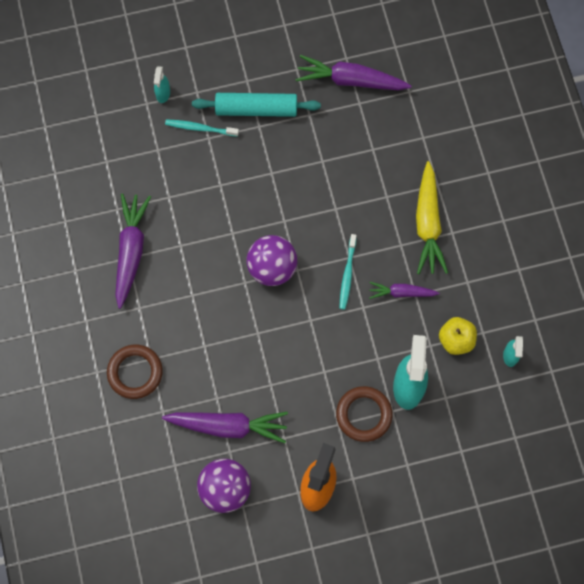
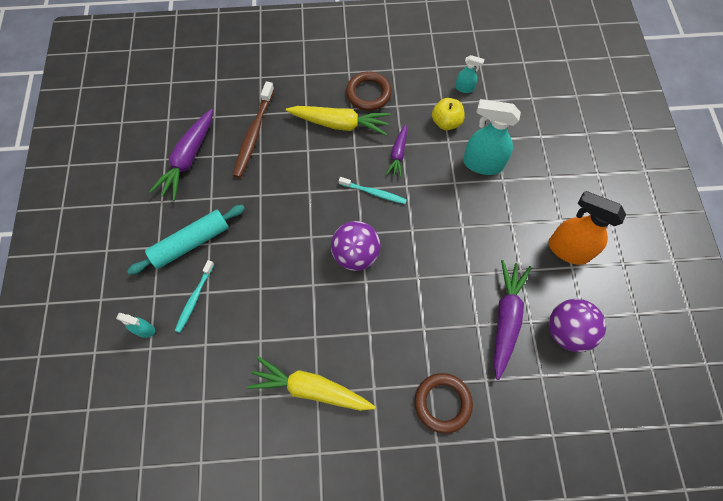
camera: 80 degrees left, 5 degrees down
purple carrot [115,193,151,309] -> yellow carrot [247,356,376,411]
turquoise rolling pin [192,93,321,117] -> turquoise rolling pin turned 45 degrees clockwise [127,205,245,275]
brown ring [336,386,393,442] -> brown ring moved to [346,72,392,111]
none -> brown toothbrush [233,81,274,178]

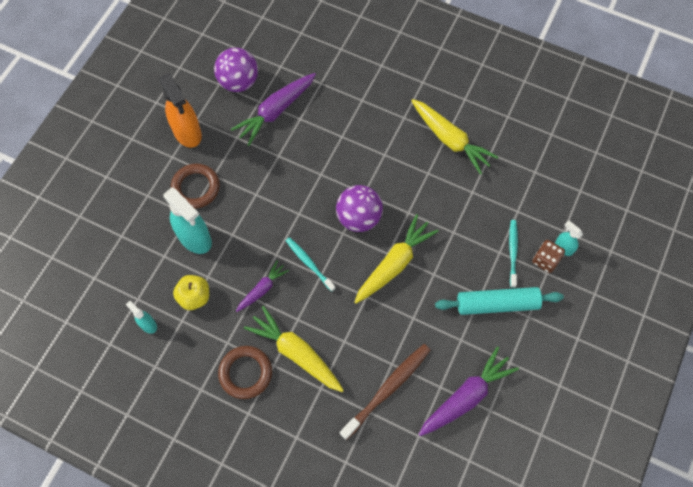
camera: 150 degrees left, 0 degrees up
turquoise toothbrush [175,260,214,333] -> turquoise toothbrush turned 45 degrees counterclockwise [509,220,518,288]
brown ring [414,373,473,434] -> brown ring moved to [171,163,220,209]
none -> yellow carrot [354,214,439,304]
none -> brown dice [532,240,565,273]

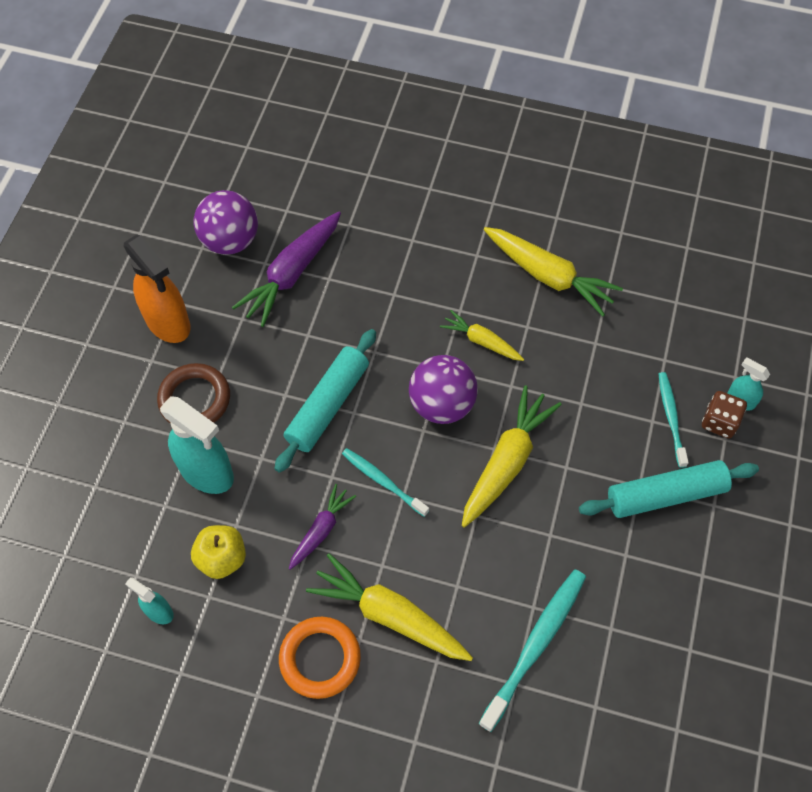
camera: 10 degrees left, 5 degrees down
brown ring [218,346,272,399] -> orange ring [279,617,361,699]
brown toothbrush [340,344,431,440] -> turquoise toothbrush [479,569,586,732]
purple carrot [418,347,519,436] -> none
none -> turquoise rolling pin [275,329,376,473]
none -> yellow carrot [440,310,524,361]

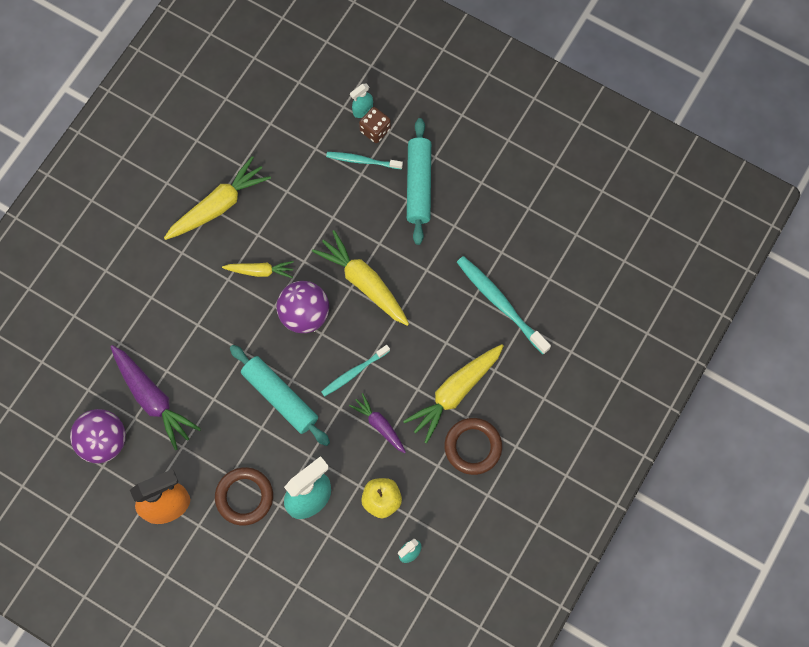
camera: 75 degrees left, 10 degrees up
orange ring [279,617,361,699] -> brown ring [444,418,502,475]
yellow carrot [440,310,524,361] -> yellow carrot turned 135 degrees counterclockwise [222,261,294,278]

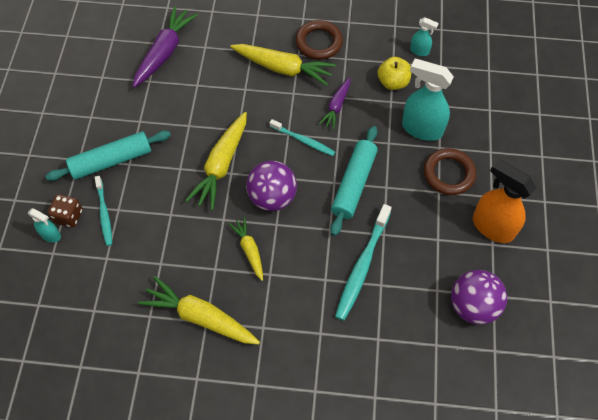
camera: 115 degrees left, 10 degrees down
purple carrot [110,345,201,450] -> purple carrot moved to [132,6,198,88]
turquoise toothbrush [457,256,551,354] -> turquoise toothbrush moved to [335,204,392,321]

